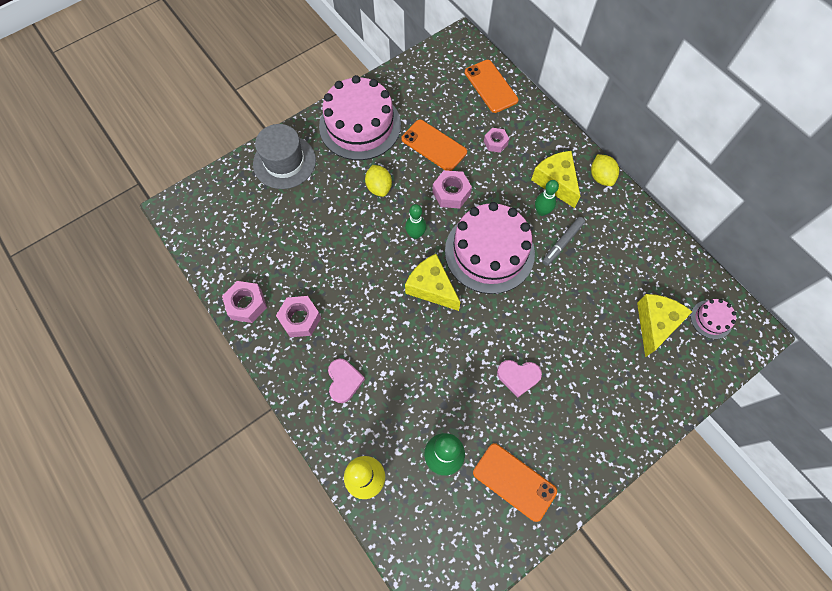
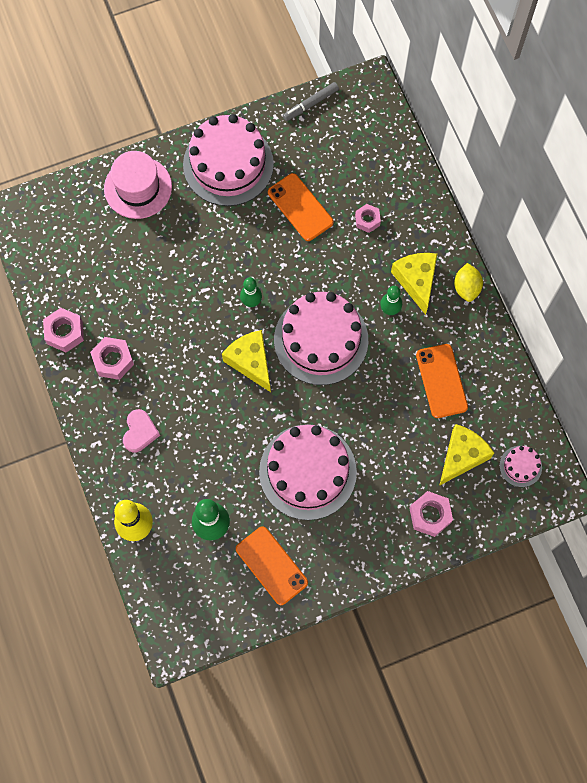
camera: 15 degrees right, 5 degrees up
grey hat [253,124,316,189] -> pink hat [104,151,172,219]
yellow lemon [365,165,392,197] -> none
pink nut [432,170,472,209] -> pink nut moved to [409,491,453,537]
orange phone [465,60,519,113] -> orange phone moved to [416,344,468,418]
pink heart [497,360,542,397] -> pink cake [259,424,357,520]
grey marker [542,217,585,266] -> grey marker moved to [283,82,339,121]

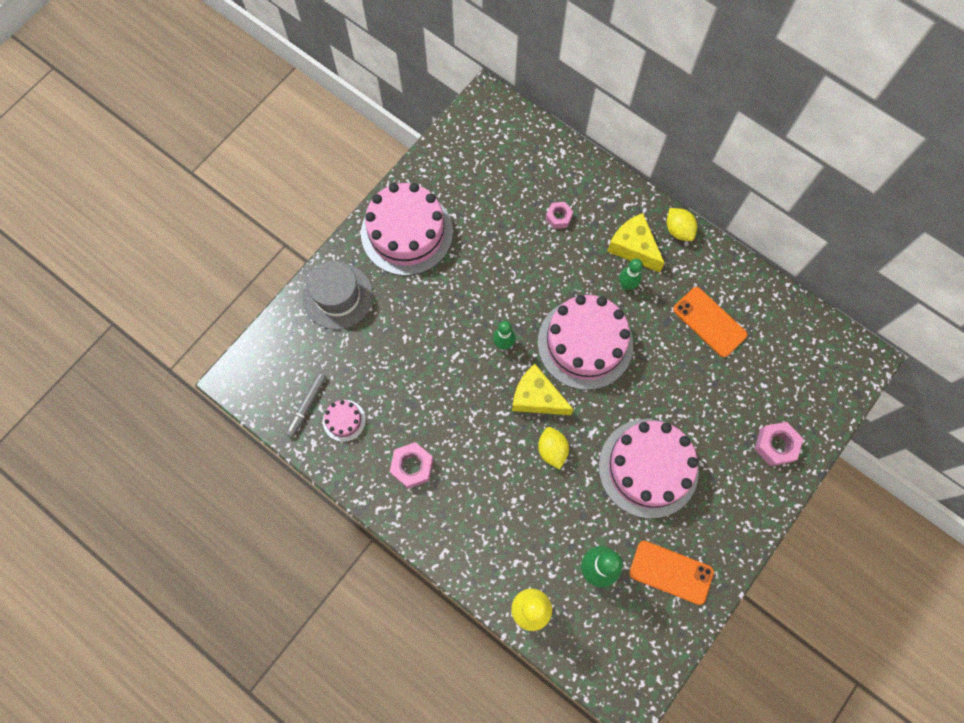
camera: 30 degrees left, 0 degrees up
pink nut [43,308,84,352] -> none
pink hat [104,151,172,219] -> grey hat [303,260,373,329]
pink heart [123,409,160,453] -> none
orange phone [268,173,334,241] -> none
grey marker [283,82,339,121] -> grey marker moved to [286,373,326,438]
yellow cheese [439,424,494,486] -> none
pink cake [500,446,542,487] -> pink cake moved to [323,400,366,442]
none -> yellow lemon [538,427,569,470]

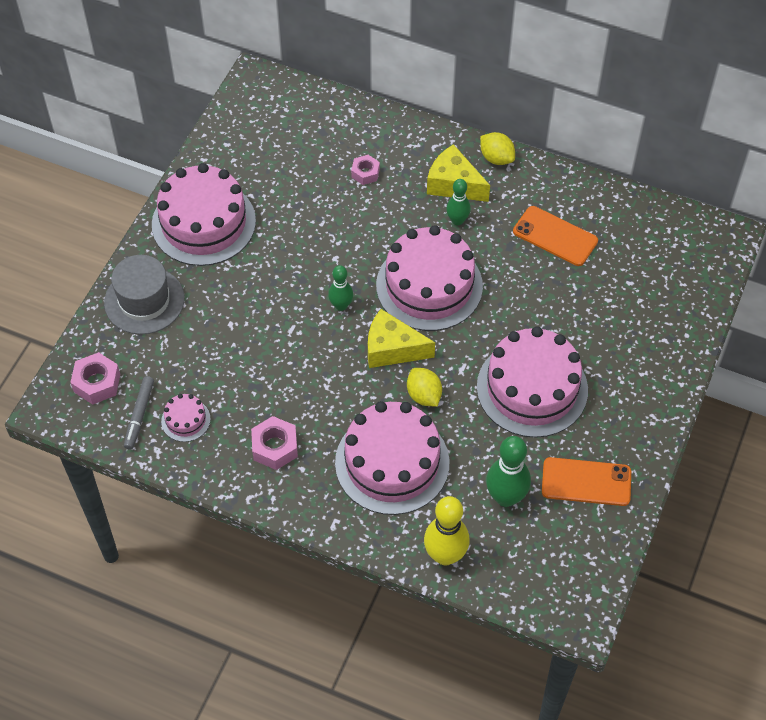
camera: 15 degrees left, 15 degrees down
pink nut [755,422,803,466] -> pink nut moved to [70,352,121,405]
none -> pink cake [335,401,449,515]

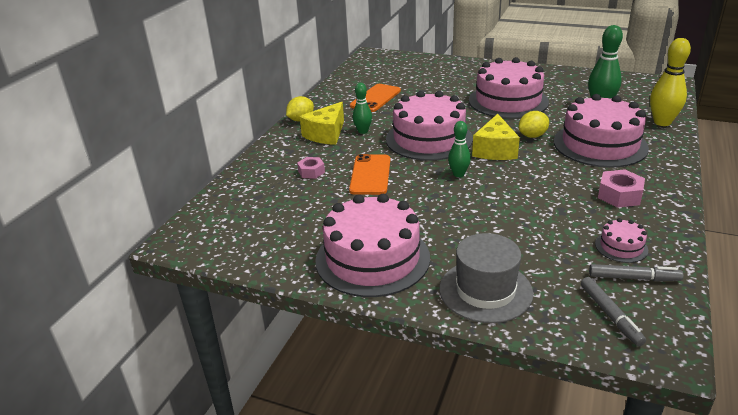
camera: 90 degrees left, 25 degrees down
pink nut [70,352,121,405] -> grey marker [581,277,646,346]
orange phone [542,457,631,506] -> orange phone moved to [349,154,390,195]

